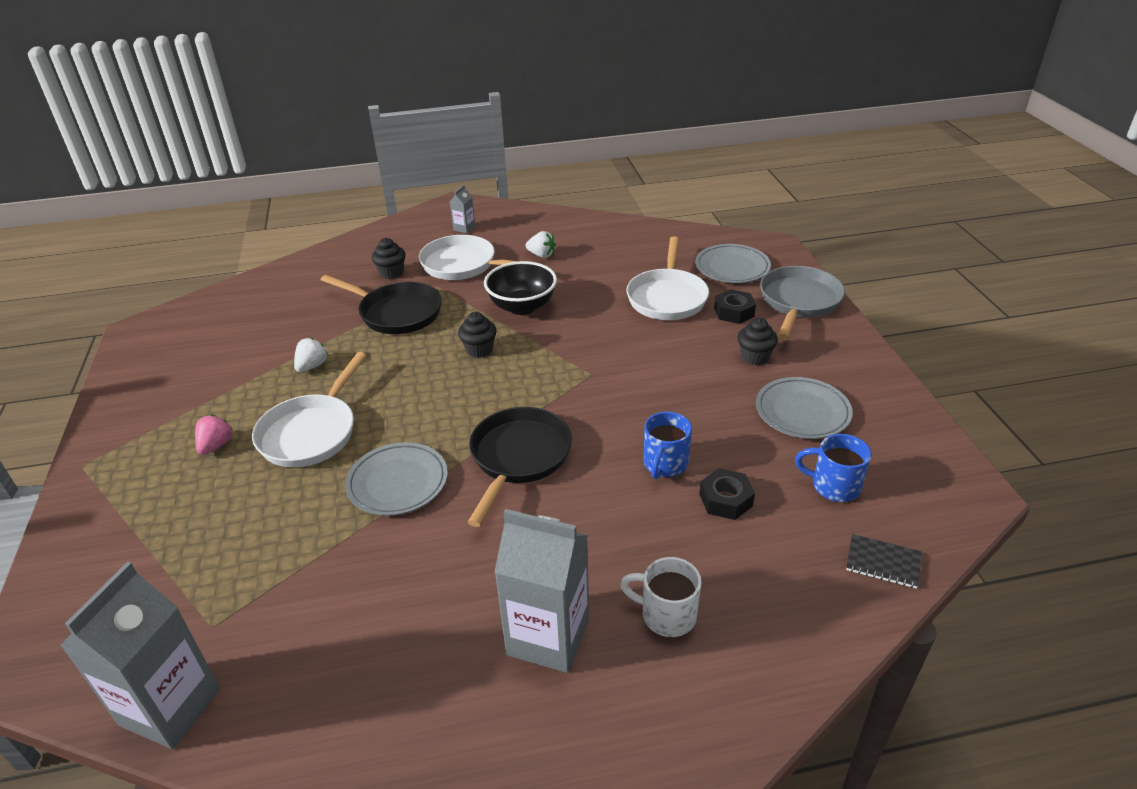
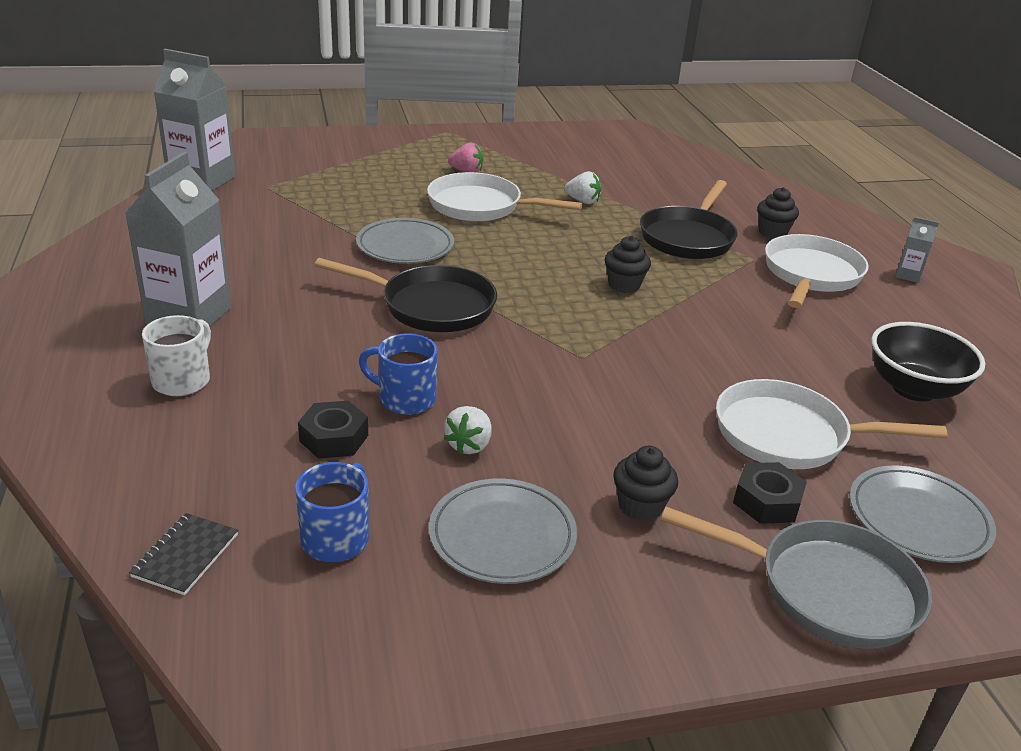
camera: 85 degrees right, 5 degrees down
black bowl [484,261,557,315] -> black bowl moved to [871,322,985,402]
white strawberry [526,231,556,258] -> white strawberry moved to [444,406,491,454]

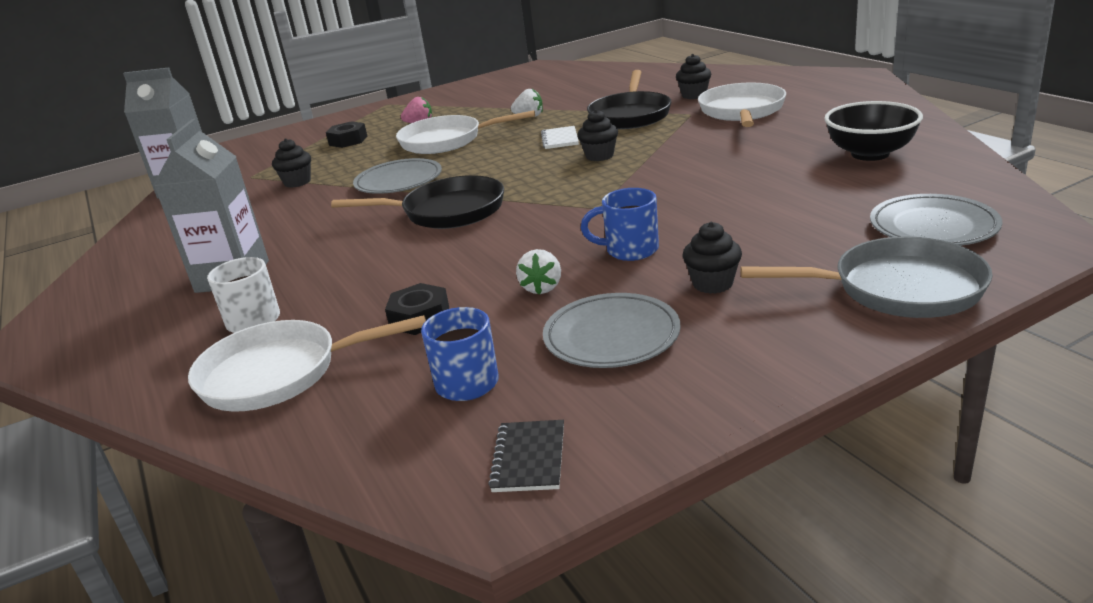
camera: 10 degrees left, 5 degrees down
black notebook [129,513,238,595] -> black notebook moved to [488,420,564,492]
blue mug [359,333,438,415] -> blue mug moved to [581,188,659,261]
white pan [716,379,948,469] -> white pan moved to [188,315,426,412]
black nut [733,462,807,524] -> black nut moved to [326,121,367,148]
grey carton [895,217,939,283] -> none
none -> black cupcake [272,138,311,188]
none -> white notebook [541,126,579,149]

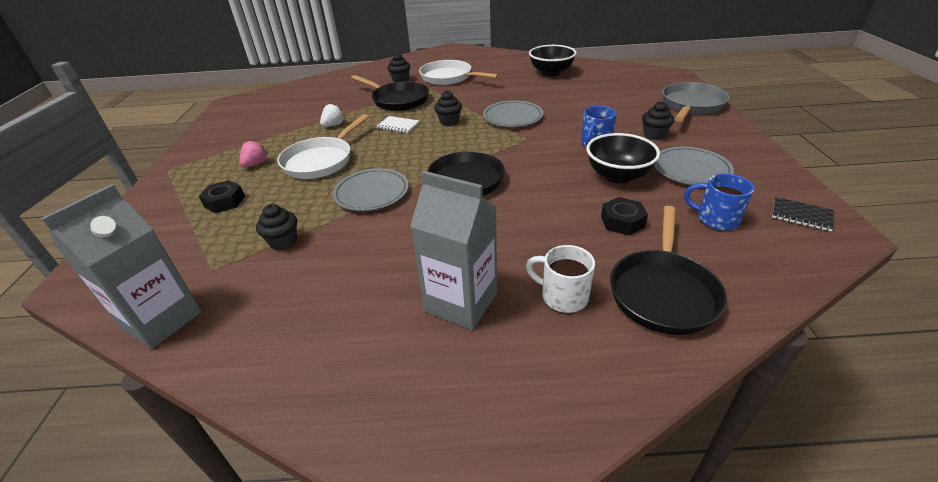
camera: 65 degrees left, 10 degrees up
white pan [188,315,426,412] -> black pan [610,206,727,335]
white strawberry [516,249,561,294] -> black bowl [586,133,660,184]
grey plate [870,194,1002,246] -> grey plate moved to [483,100,543,127]

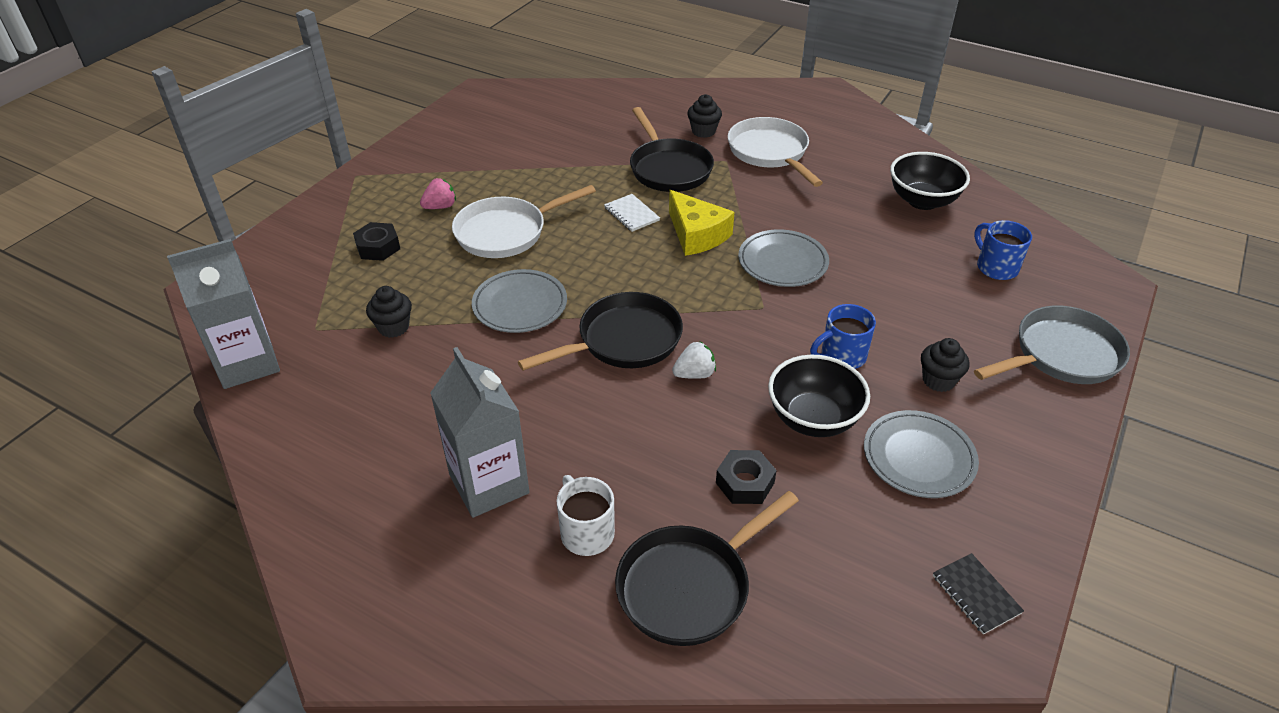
camera: 30 degrees right, 5 degrees up
white strawberry [320,103,345,127] -> white strawberry moved to [672,342,716,379]
black cupcake [434,91,462,126] -> yellow cheese [669,190,734,256]
blue mug [684,174,754,230] -> blue mug moved to [974,220,1032,280]

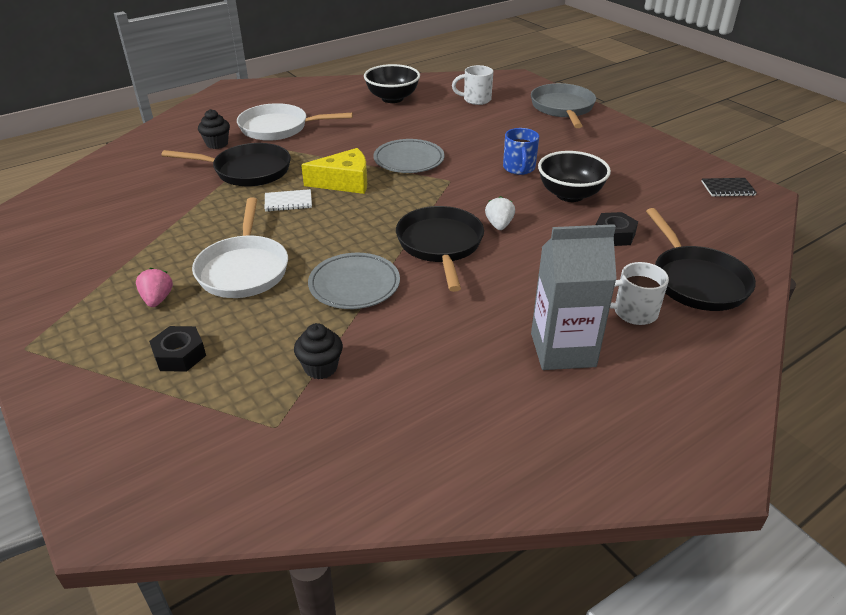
camera: 65 degrees left, 5 degrees down
grey carton [167,239,280,389] -> none
grey plate [864,410,979,498] -> none
black cupcake [921,338,970,392] -> none
blue mug [974,220,1032,280] -> white mug [452,65,493,105]

